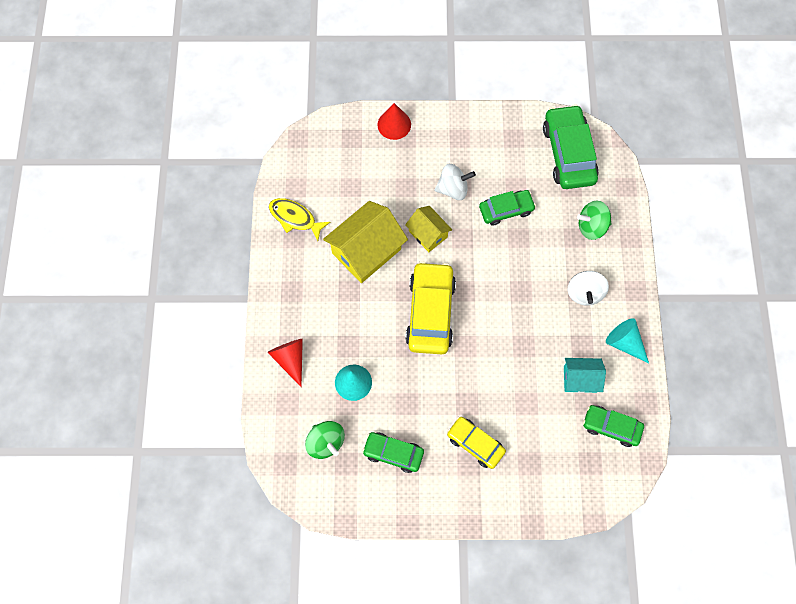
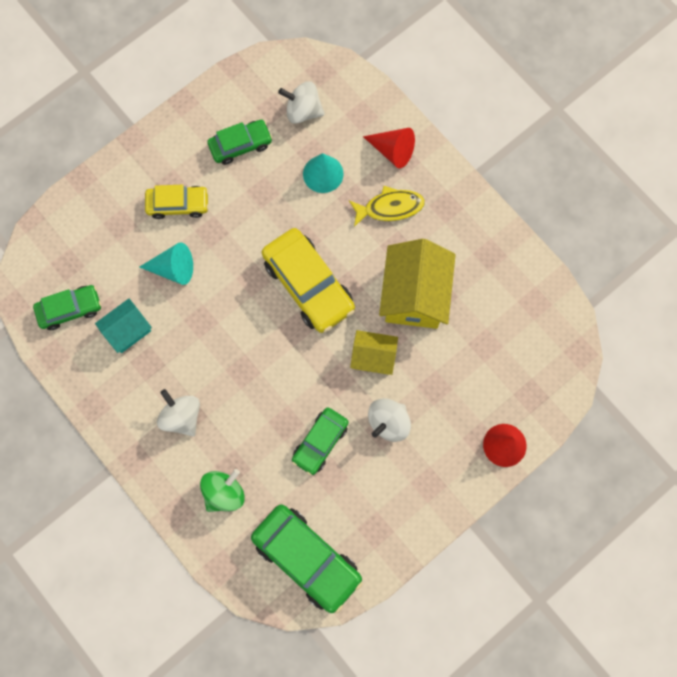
camera: 140 degrees right, 5 degrees up
yellow fish [269,198,330,241] -> yellow fish moved to [349,186,425,227]
green spinning top [305,421,345,459] -> white spinning top [278,81,325,124]
turquoise cone [606,318,649,363] -> turquoise cone moved to [140,242,193,285]

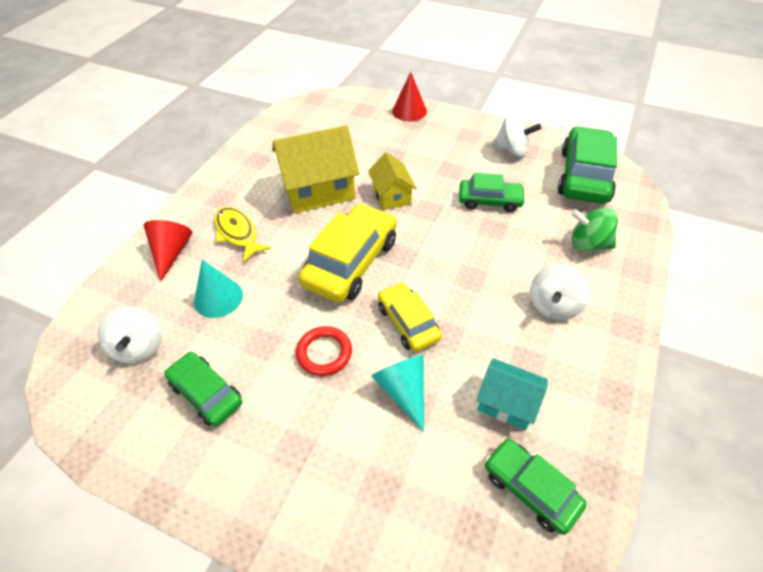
camera: 115 degrees left, 25 degrees down
yellow car [145,185,209,219] -> yellow car moved to [378,282,442,352]
white spinning top [368,398,411,442] -> white spinning top moved to [491,115,541,157]
none -> red ring [296,326,352,376]

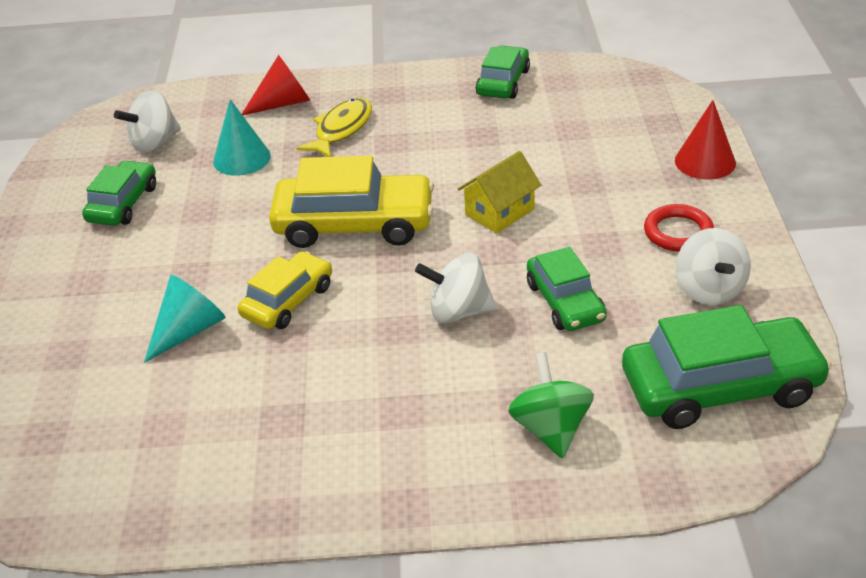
camera: 65 degrees right, 10 degrees down
yellow house [272,125,359,213] -> none
red ring [296,326,352,376] -> red ring moved to [644,204,714,252]
turquoise house [476,358,548,430] -> none
green car [485,439,587,535] -> green car moved to [476,45,530,99]
white spinning top [530,265,590,320] -> white spinning top moved to [415,253,497,323]

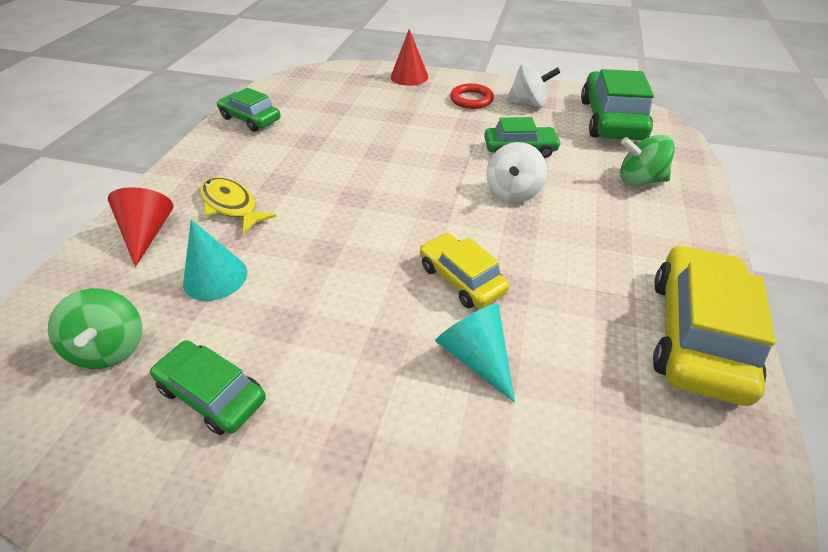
camera: 75 degrees left, 5 degrees up
white spinning top [114,90,181,153] -> green spinning top [48,288,142,369]
yellow car [269,156,434,248] -> yellow car moved to [653,245,776,406]
yellow house [458,151,541,233] -> none

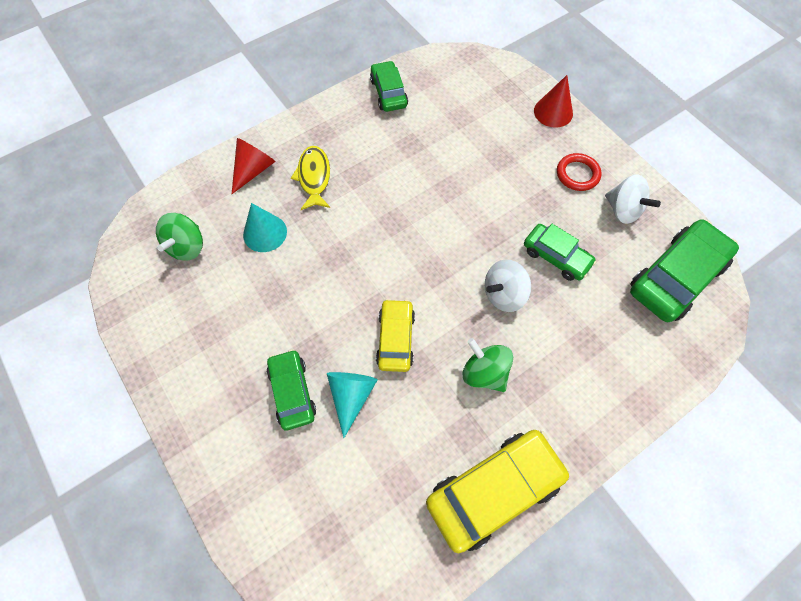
camera: 40 degrees right, 20 degrees up
green car [150,340,266,435] -> green car moved to [267,349,316,430]
green spinning top [620,135,675,186] -> green spinning top moved to [462,338,513,392]

